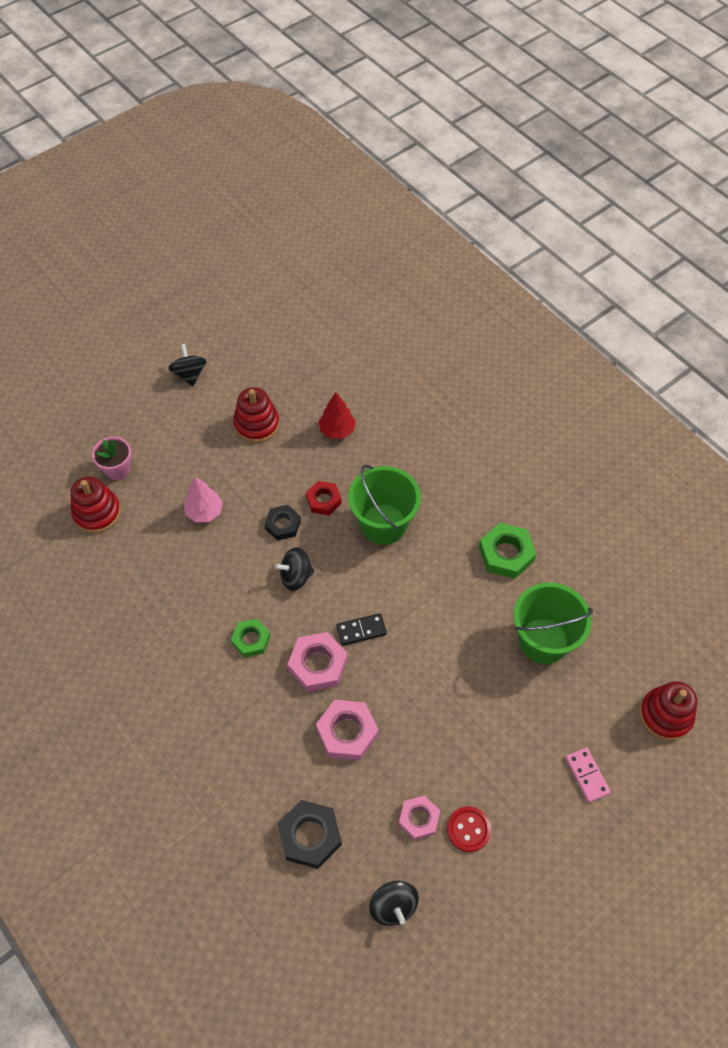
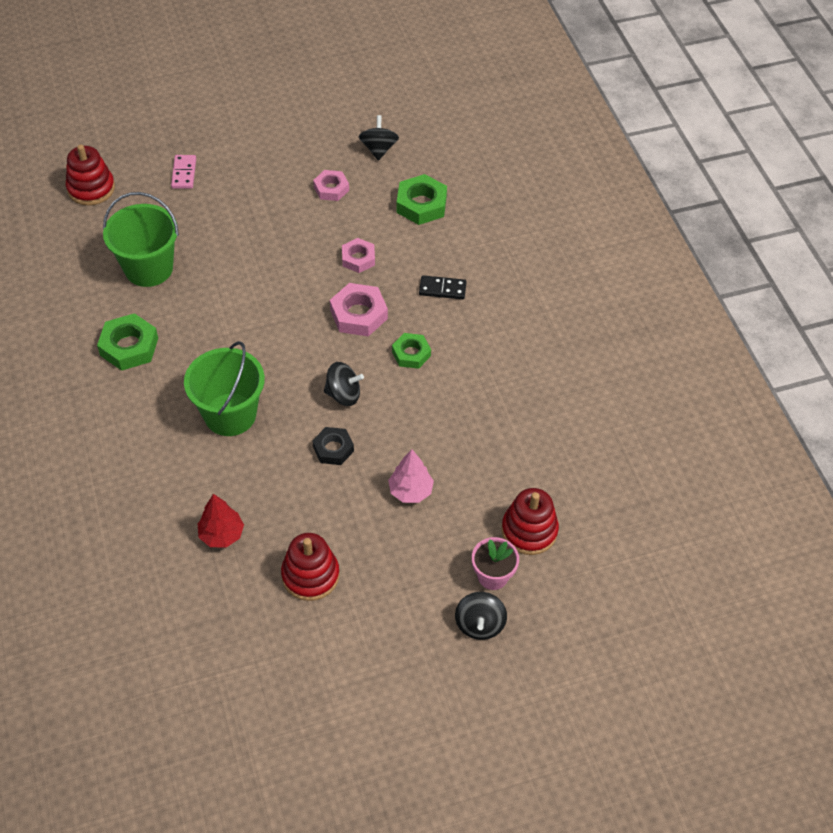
camera: 160 degrees left, 5 degrees down
black spinning top [168,344,207,387] -> black spinning top moved to [455,592,507,640]
black nut [278,800,342,869] -> green nut [396,174,447,225]
red nut [306,481,342,515] -> none
pink nut [316,700,379,760] -> pink nut [342,238,375,273], size x0.66
black domino [336,613,387,646] -> black domino moved to [419,275,467,300]
red button [447,806,491,852] -> none

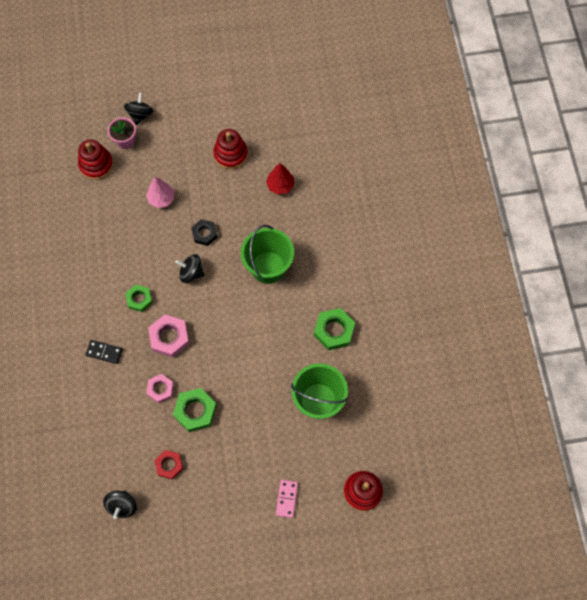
camera: 170 degrees left, 15 degrees up
pink nut [313,170,349,201] -> red nut [154,450,183,480]
green nut [396,174,447,225] -> green nut moved to [173,388,217,432]

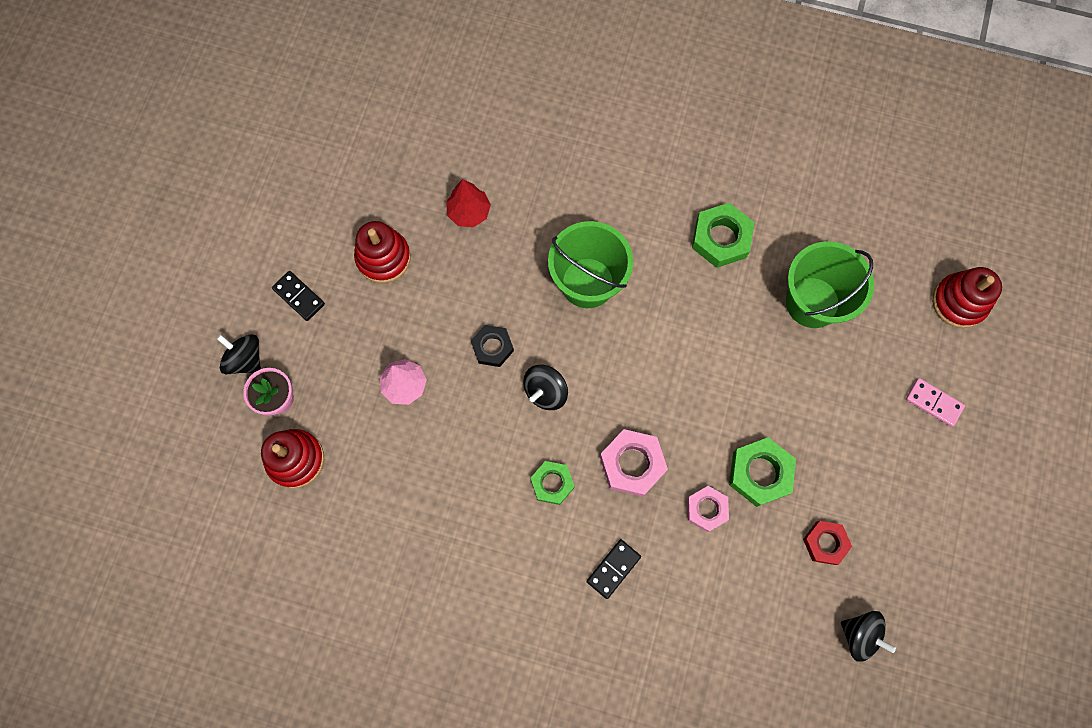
camera: 65 degrees left, 5 degrees up
none -> black domino [272,271,325,321]

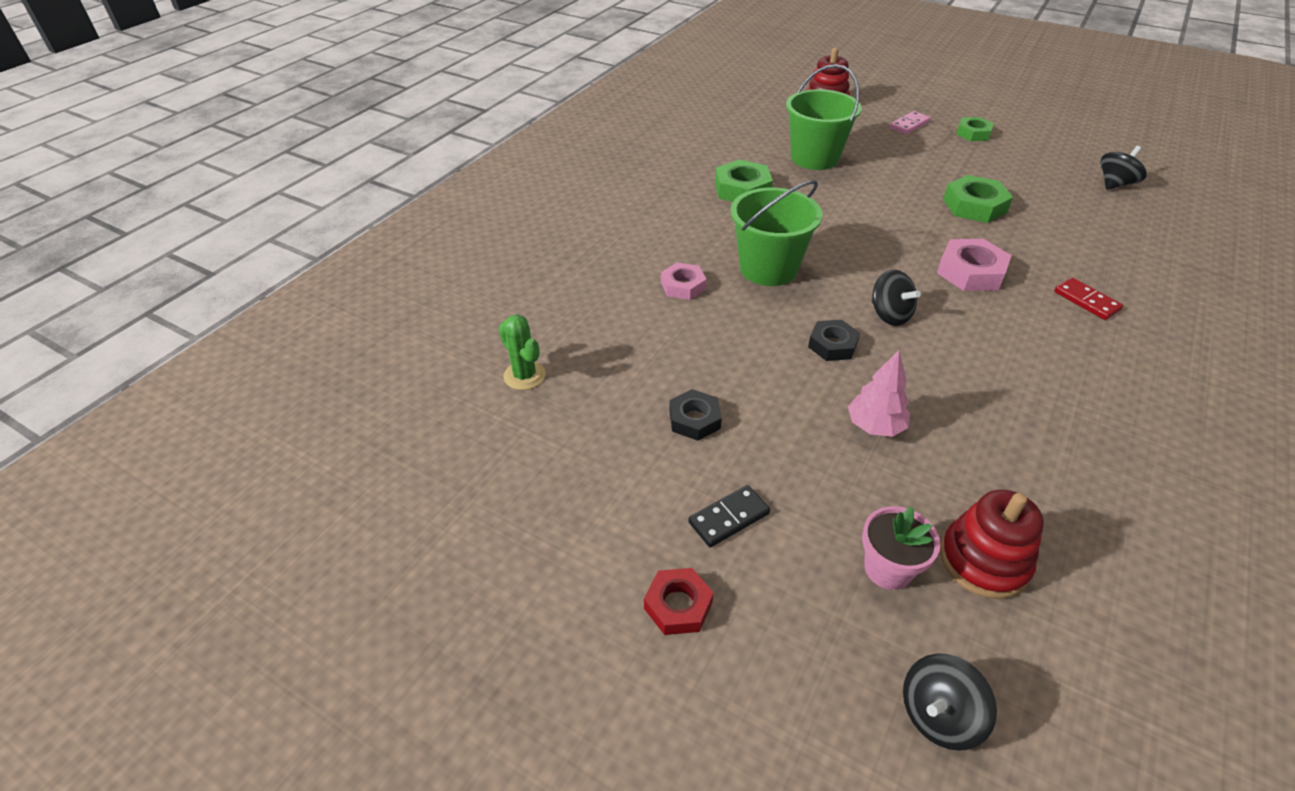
camera: 75 degrees left, 30 degrees down
black spinning top [217,334,261,374] -> black spinning top moved to [903,653,997,751]
red stacking toy [354,221,411,283] -> black nut [669,389,722,441]
red tree [446,179,491,227] -> none
green nut [531,461,575,505] -> green nut moved to [956,117,994,141]
black domino [587,539,641,599] -> red domino [1054,277,1123,320]
pink nut [687,486,729,532] -> pink nut moved to [661,262,706,300]
red nut [803,521,852,565] -> red nut moved to [644,568,714,635]
none -> green cactus [498,314,546,390]

